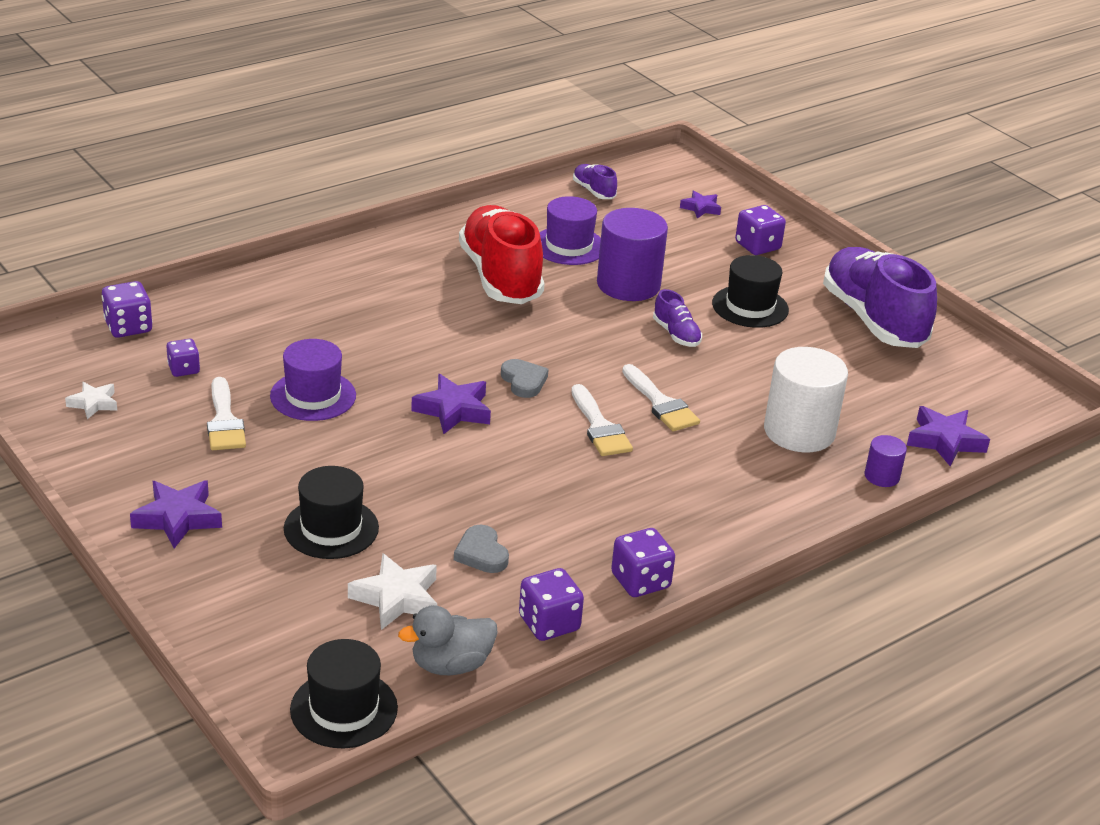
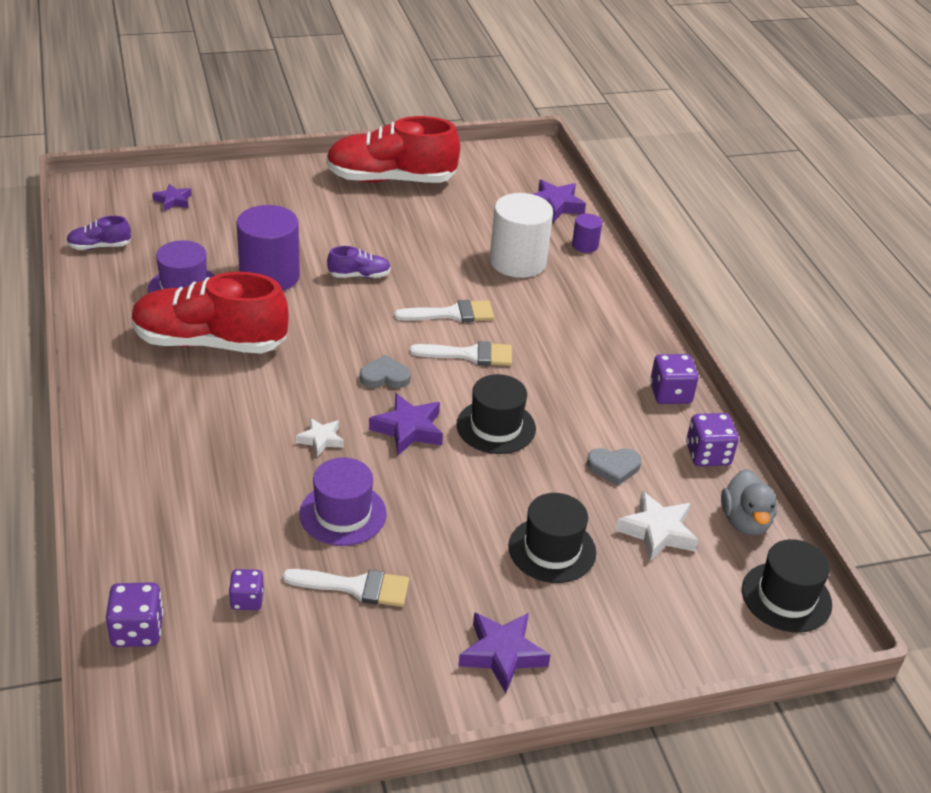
camera: 70 degrees left, 5 degrees up
white star [65,382,117,419] -> white star moved to [296,418,344,457]
black hat [712,255,789,328] -> black hat moved to [456,374,536,454]
purple dice [735,205,786,255] -> none
purple shoe [823,247,937,348] -> red shoe [326,116,460,183]

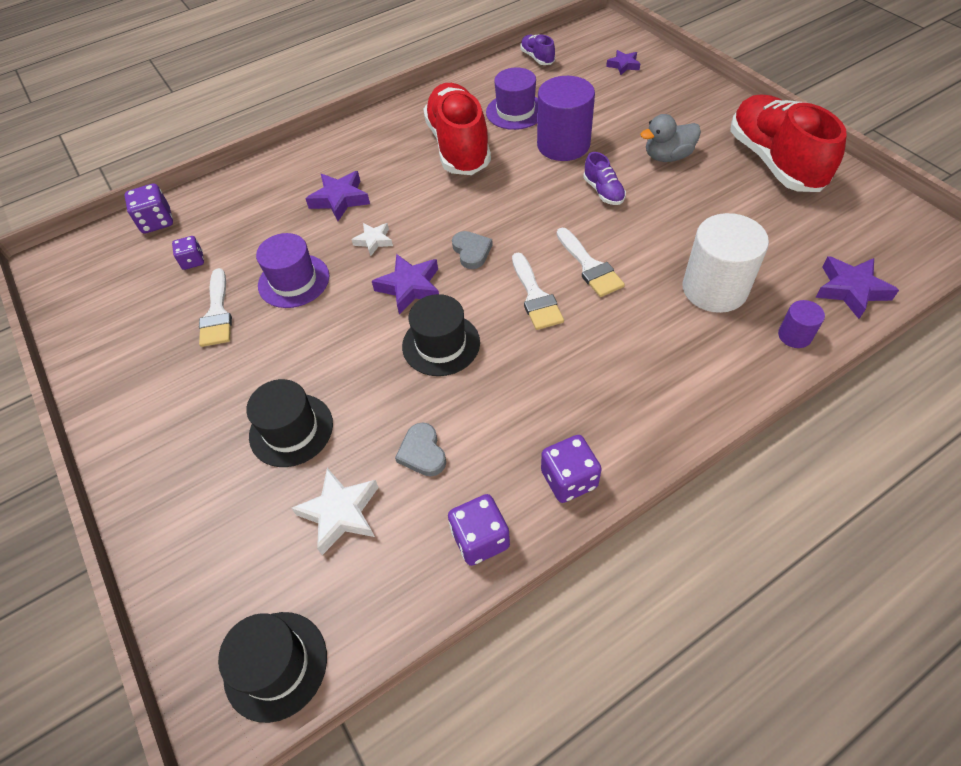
camera: 80 degrees right, 15 degrees up
purple star [458,612,550,693] -> purple star moved to [305,171,370,221]
grey duck [721,469,777,536] -> grey duck moved to [640,114,701,162]

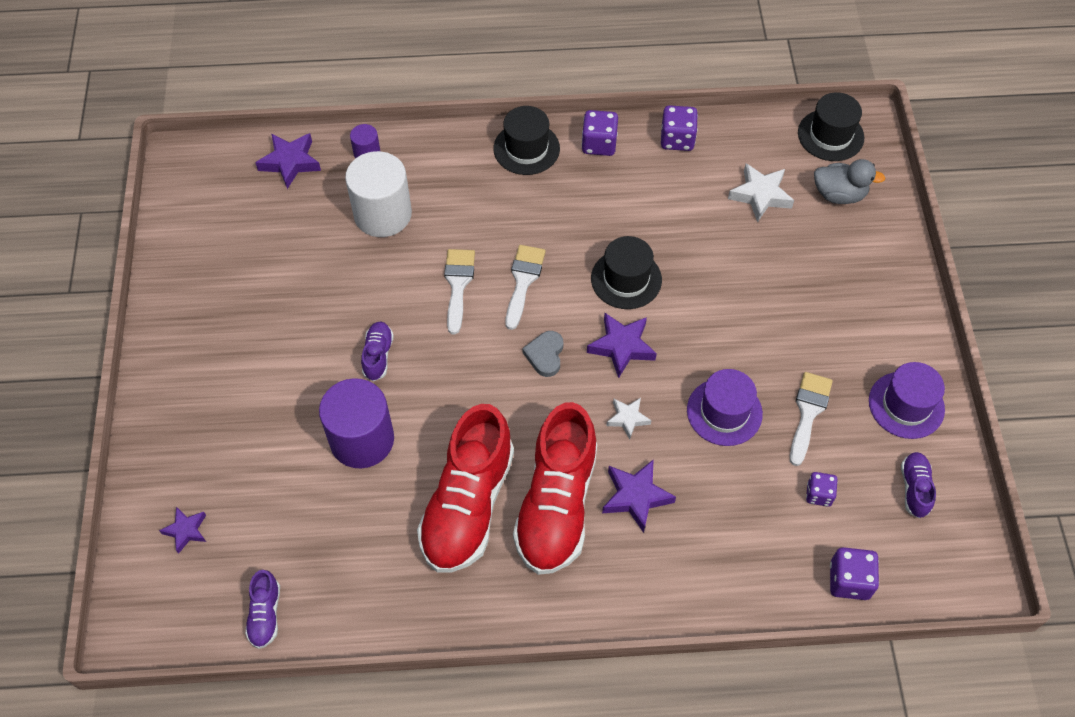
camera: 155 degrees left, 5 degrees up
black hat [246,379,333,467] -> black hat moved to [494,106,560,175]
grey heart [395,422,446,476] -> none
purple hat [486,67,538,130] -> purple hat moved to [869,362,945,439]
grey duck [640,114,701,162] -> grey duck moved to [814,159,885,204]
red shoe [730,95,847,192] -> red shoe moved to [513,402,597,575]
none -> purple shoe [901,452,936,518]

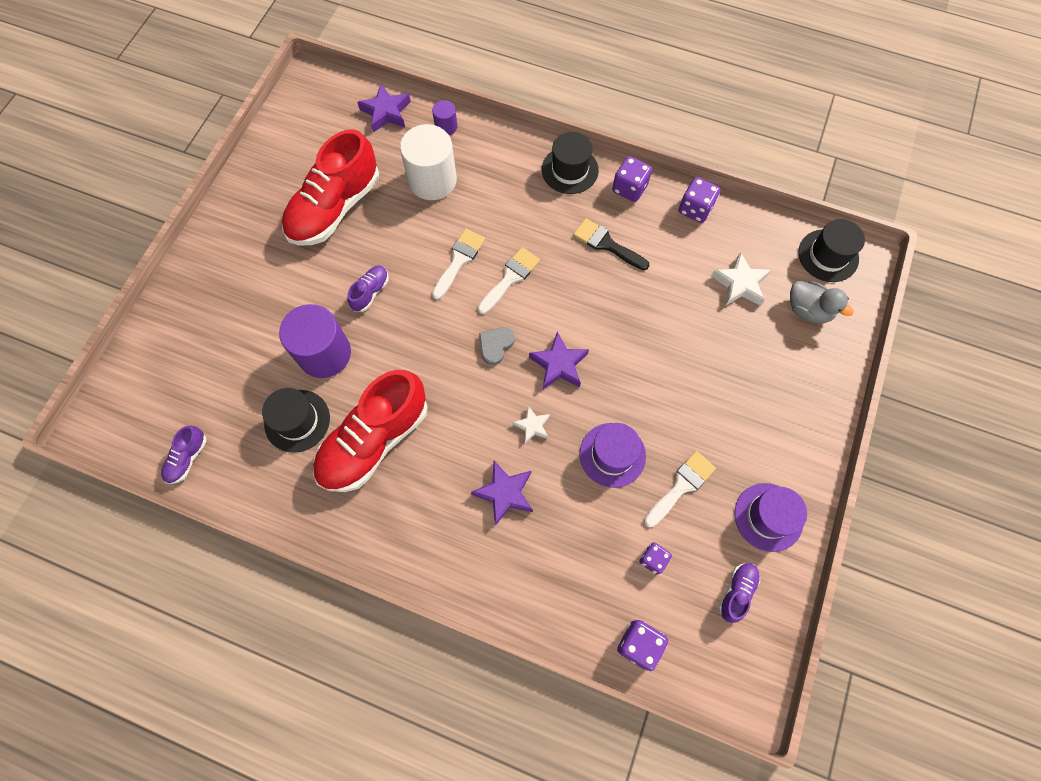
camera: 25 degrees right, 10 degrees up
purple star [159,507,206,554] -> none
red shoe [513,402,597,575] -> red shoe moved to [282,129,379,246]
black hat [591,236,662,309] -> black hat moved to [262,388,330,453]
none -> black brush [573,218,650,270]

